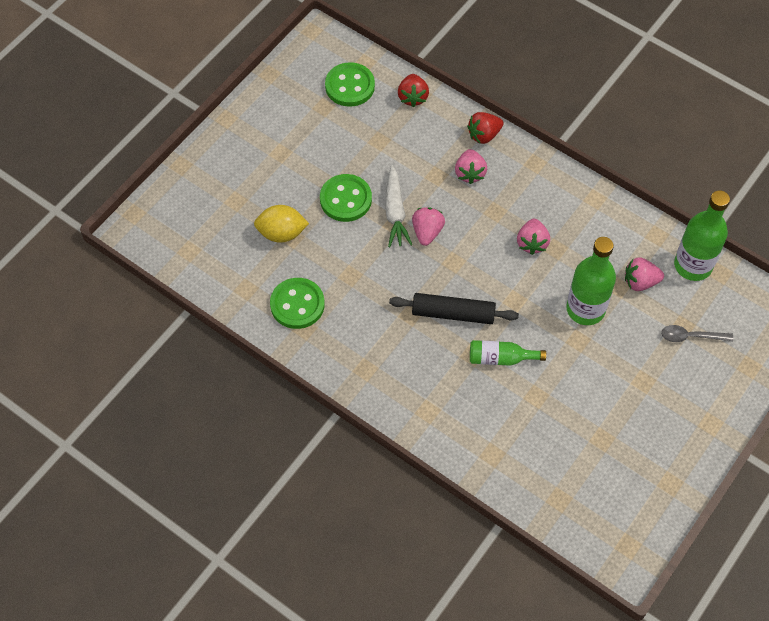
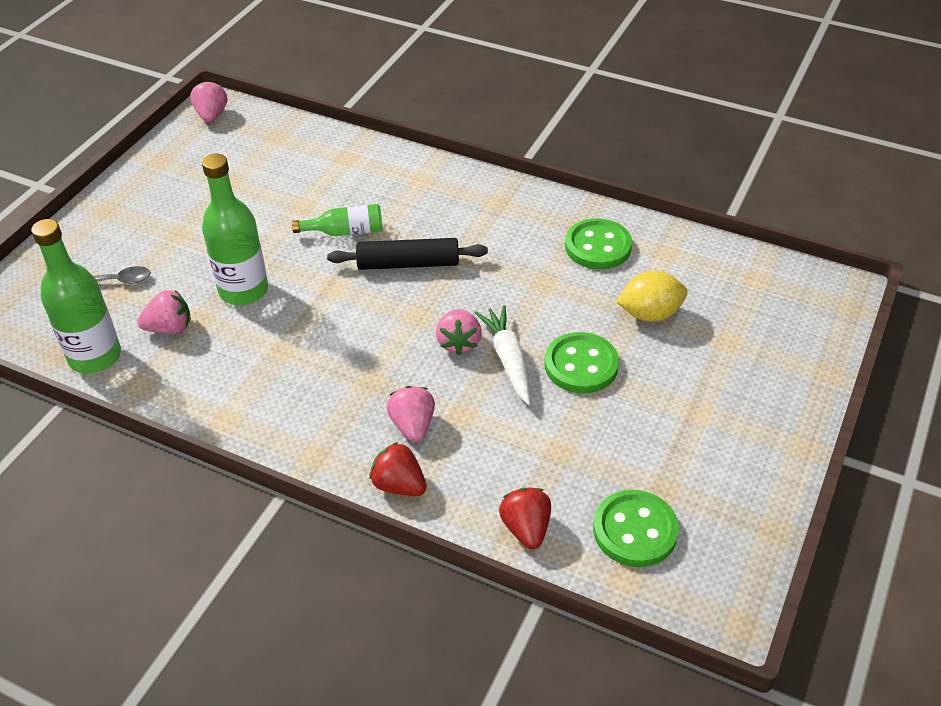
camera: 170 degrees right, 15 degrees down
red strawberry [467,112,504,144] -> red strawberry turned 105 degrees counterclockwise [369,442,427,496]
pink strawberry [517,219,550,255] -> pink strawberry moved to [190,81,227,122]

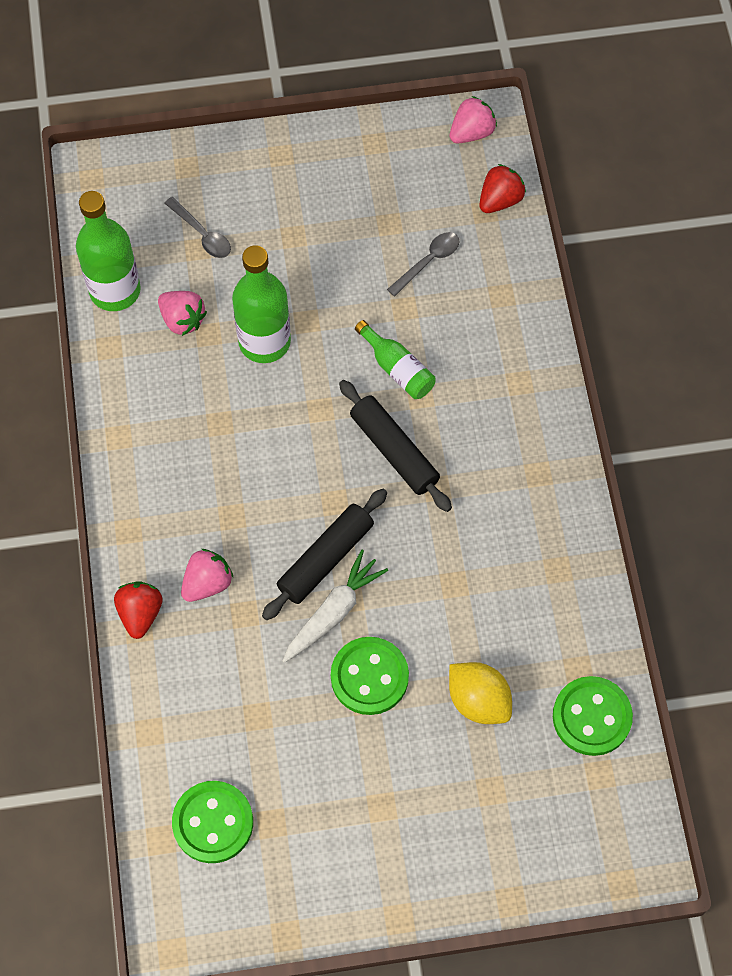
camera: 55 degrees right, 20 degrees up
pink strawberry [436,309,482,355] -> black rolling pin [262,489,387,620]
red strawberry [499,488,551,549] -> red strawberry moved to [479,164,526,213]
green button [565,218,632,269] -> green button moved to [553,676,633,756]
none -> grey spoon [387,232,459,296]

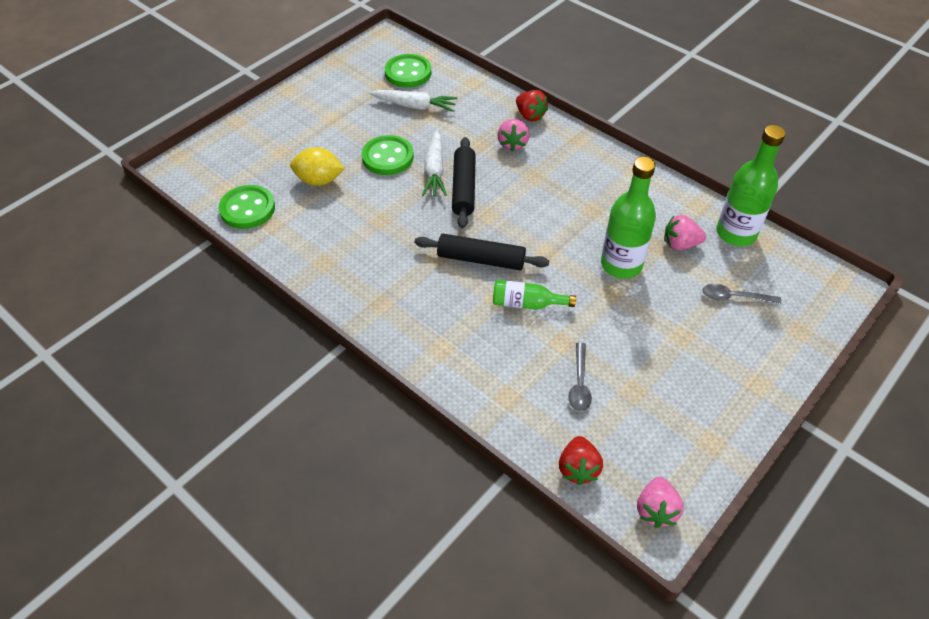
camera: 140 degrees right, 15 degrees down
none -> white carrot [369,90,458,112]

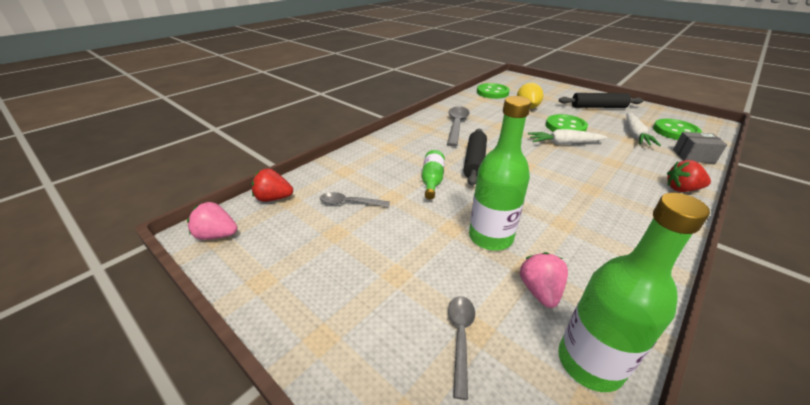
camera: 90 degrees right, 15 degrees down
black rolling pin [452,137,476,228] -> black rolling pin moved to [559,93,643,108]
pink strawberry [497,119,530,152] -> none
red strawberry [516,90,548,121] -> red strawberry turned 45 degrees clockwise [667,160,711,192]
none -> grey spoon [447,106,470,147]
none -> grey box [673,132,727,163]

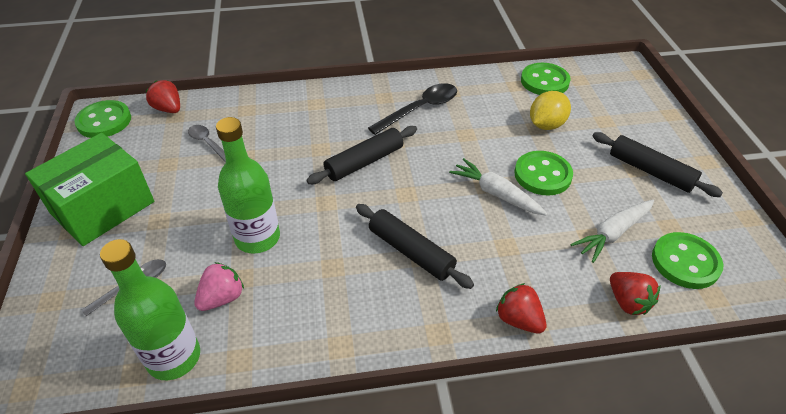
camera: 40 degrees right, 10 degrees up
pink strawberry [187,202,238,240] -> green button [74,100,131,138]
green bottle [422,150,445,200] -> none
grey spoon [447,106,470,147] -> black spoon [368,83,457,135]
grey box [673,132,727,163] -> red strawberry [610,272,660,315]
none -> green box [25,133,154,246]
none -> black rolling pin [356,204,474,289]

